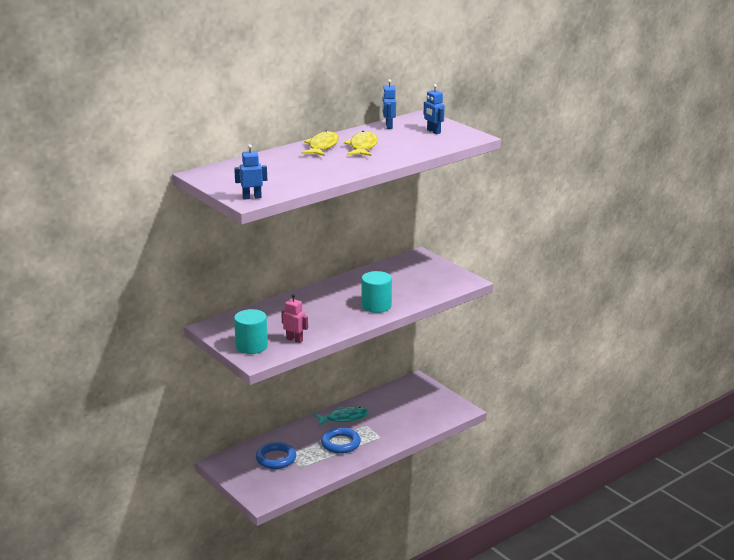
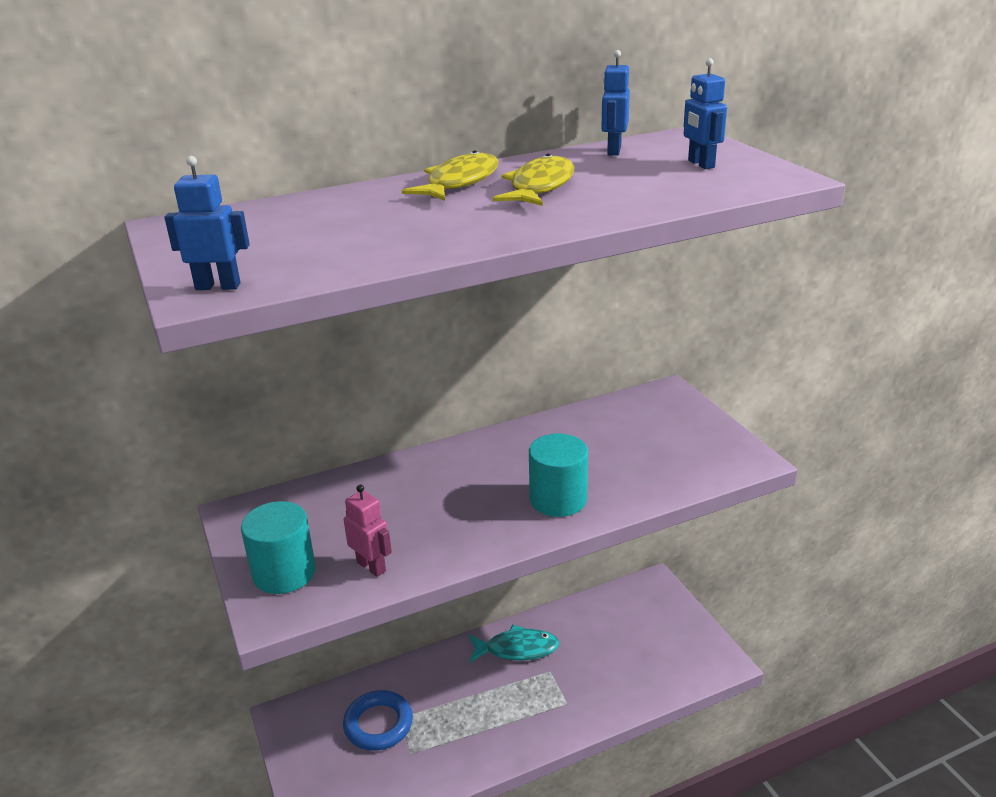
camera: 15 degrees right, 5 degrees up
blue ring [321,427,361,454] -> none

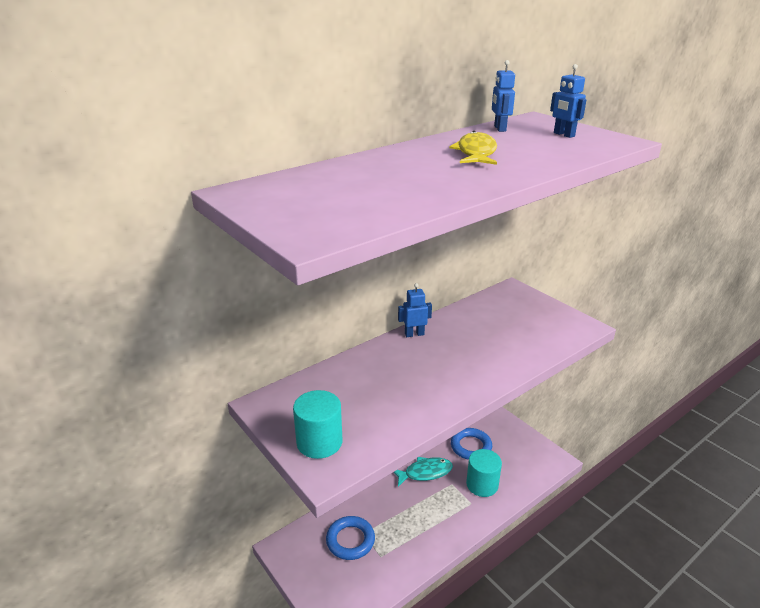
camera: 15 degrees left, 0 degrees up
blue robot [164,156,250,290] -> blue robot moved to [398,283,432,337]
pink robot [344,485,392,577] -> none
yellow fish [402,150,498,201] -> none
turquoise cylinder [529,434,588,517] -> turquoise cylinder moved to [466,449,502,497]
none -> blue ring [451,428,492,460]

